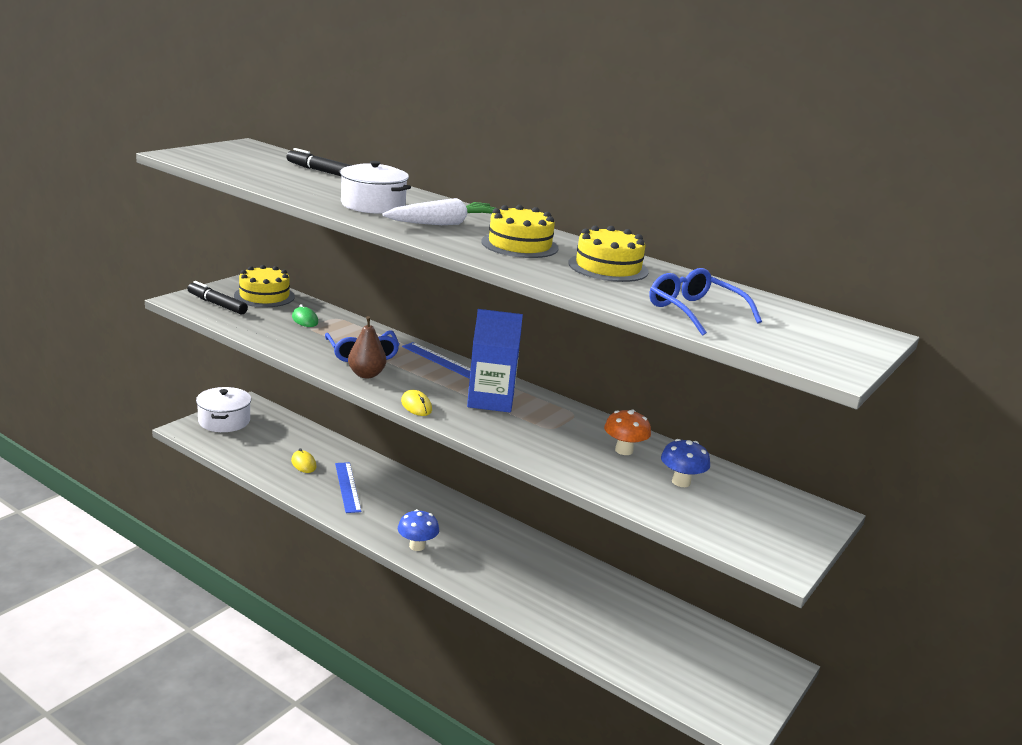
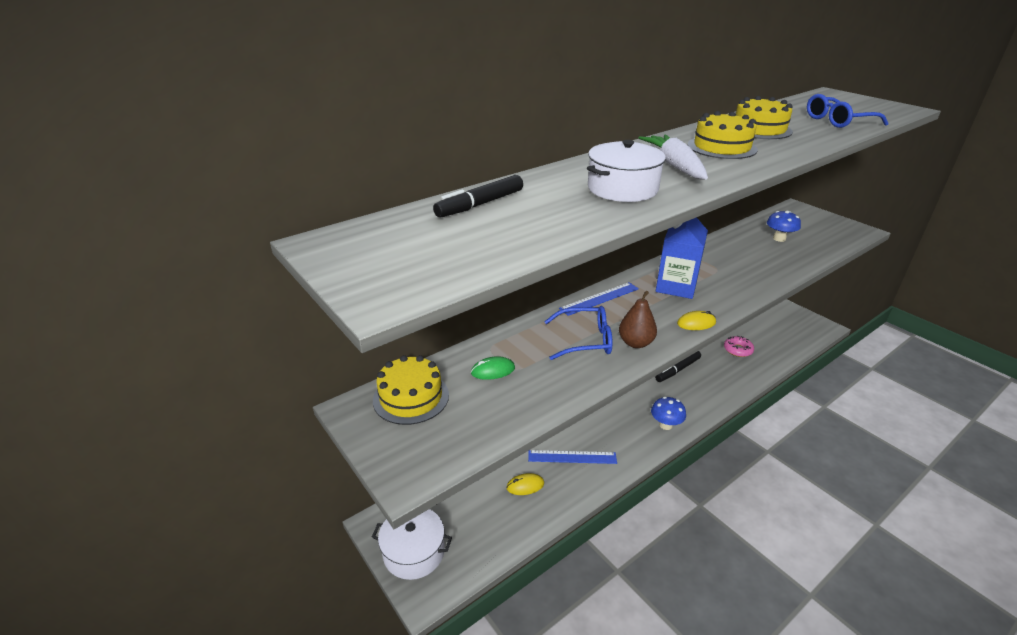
camera: 70 degrees left, 10 degrees up
black marker [187,281,248,314] -> black marker moved to [655,351,701,382]
orange mushroom [604,410,651,455] -> none
none -> pink donut [724,336,754,357]

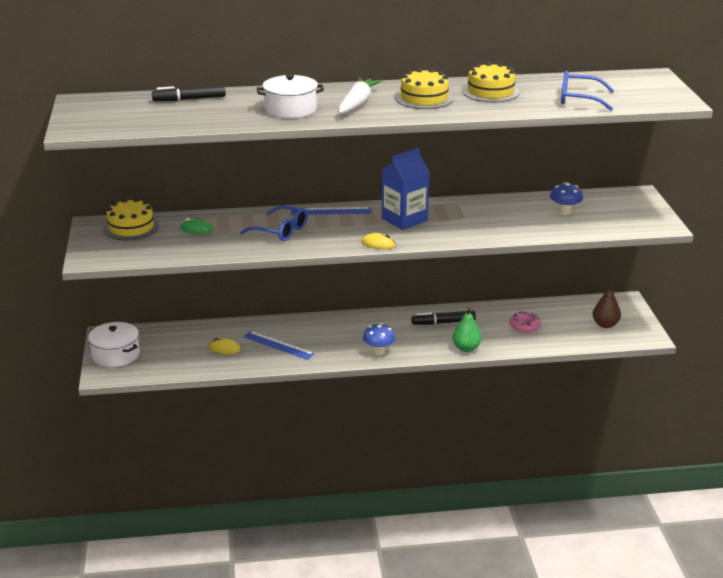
camera: 30 degrees right, 5 degrees down
brown pear [619,291,657,348] -> brown pear moved to [592,284,621,328]
none -> green pear [452,307,482,352]

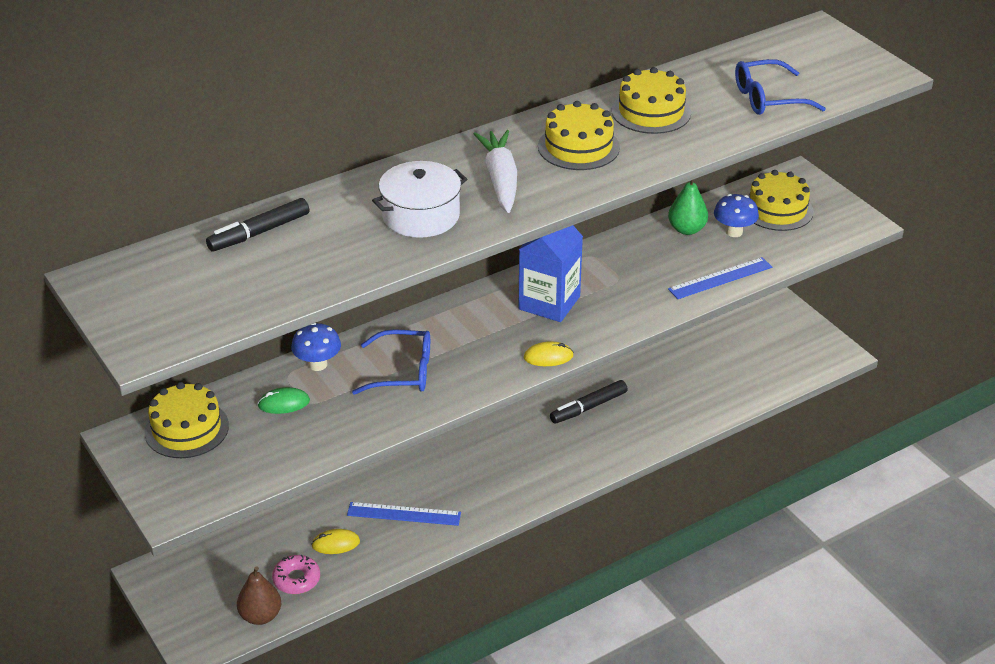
camera: 25 degrees left, 10 degrees up
white pot [88,322,140,367] -> none
blue ruler [291,207,371,215] -> blue ruler moved to [668,257,772,299]
blue mushroom [363,323,396,355] -> blue mushroom moved to [291,323,341,371]
green pear [452,307,482,352] -> green pear moved to [668,180,708,235]
pink donut [510,311,541,333] -> pink donut moved to [272,555,320,594]
brown pear [592,284,621,328] -> brown pear moved to [237,566,281,625]
none -> yellow cake [748,170,814,231]

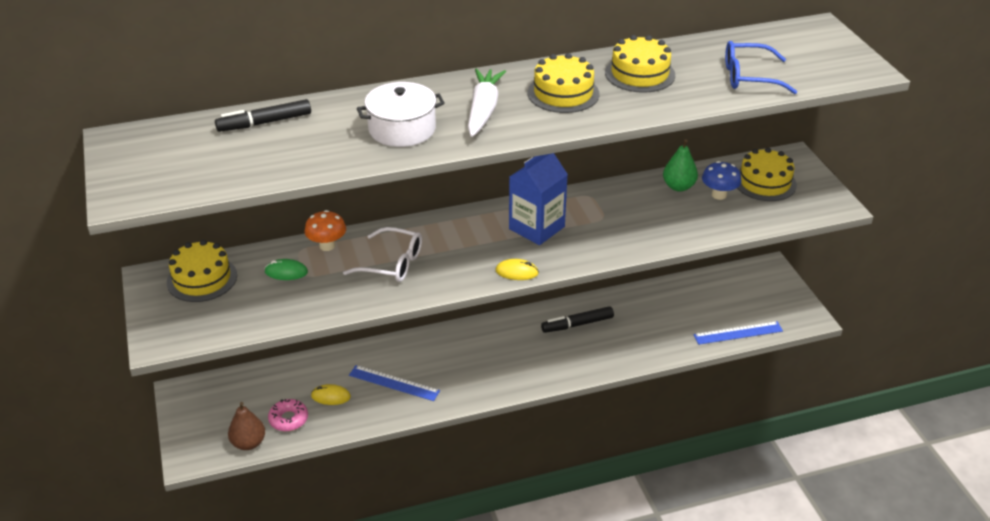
camera: 15 degrees right, 0 degrees up
blue mushroom [291,323,341,371] -> orange mushroom [304,210,346,251]
blue glasses [352,330,430,395] -> white glasses [343,227,422,282]
blue ruler [668,257,772,299] -> blue ruler moved to [693,321,783,345]

